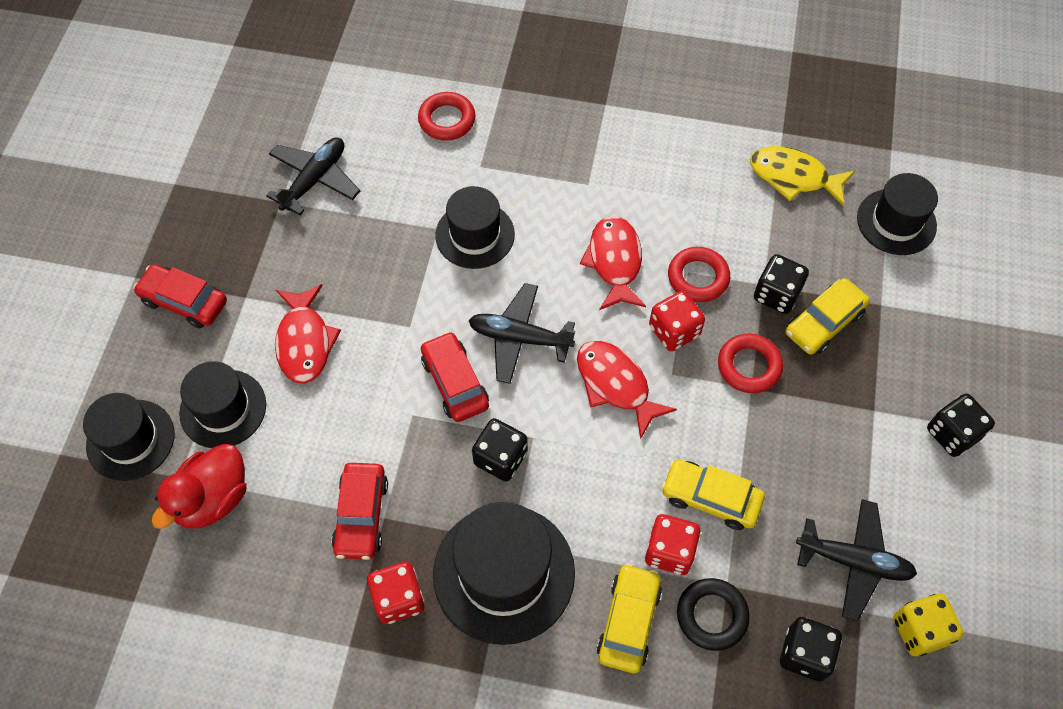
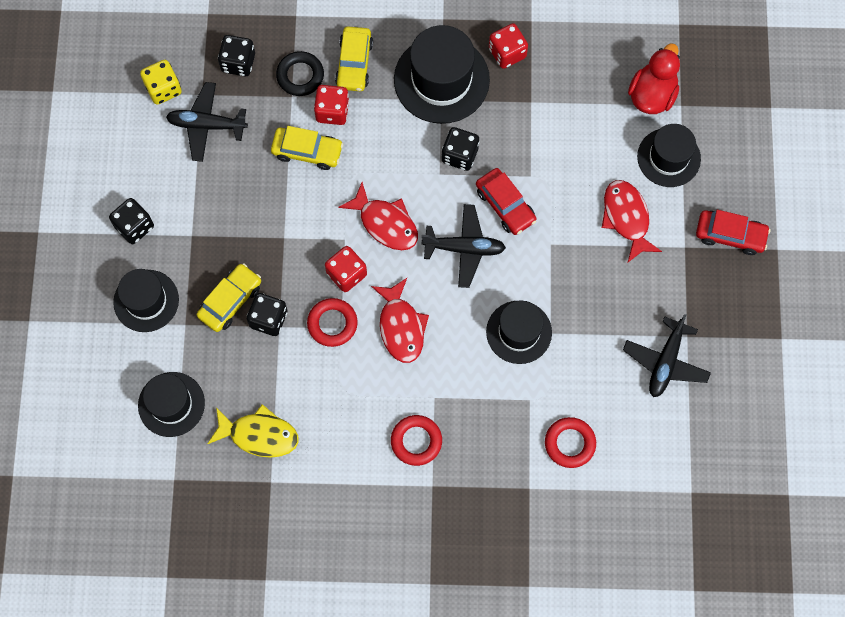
camera: 170 degrees right, 10 degrees up
black hat [83,393,174,481] -> black hat moved to [113,269,179,332]
red car [331,463,388,560] -> none
red ring [718,334,783,393] -> red ring moved to [391,415,442,466]

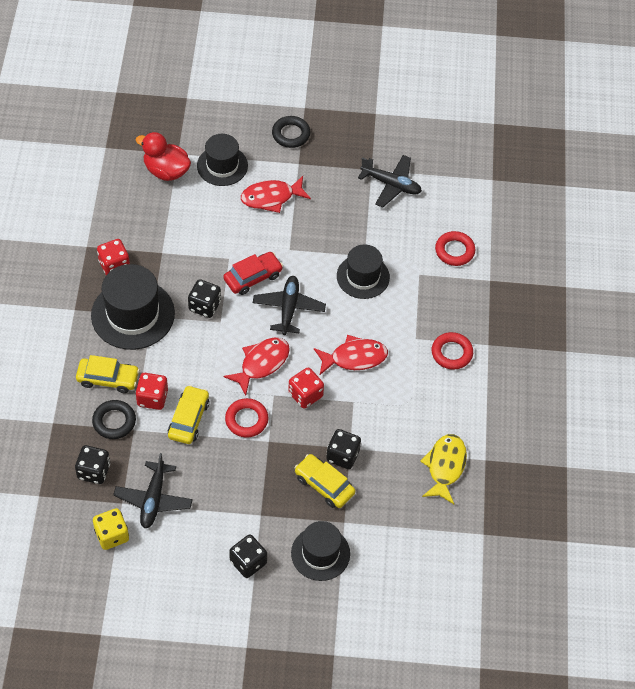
camera: 90 degrees left, 15 degrees down
black hat [138,372,205,437] -> none
red ring [307,298,358,347] -> red ring moved to [225,398,268,438]
red car [696,210,770,255] -> black ring [272,116,311,148]

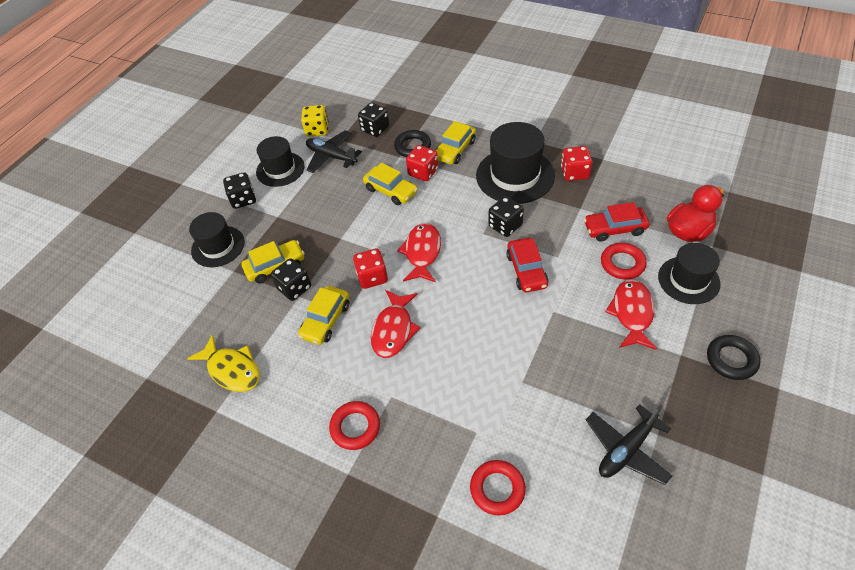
camera: 120 degrees right, 5 degrees down
red fish [223,338,290,396] -> red fish turned 150 degrees counterclockwise [397,223,441,282]
red ring [225,398,268,438] -> red ring moved to [601,243,647,280]
black plane [253,276,326,335] -> none
black hat [337,245,390,299] -> black hat moved to [256,136,305,187]
none -> yellow car [298,286,349,345]
none -> red car [584,202,649,242]

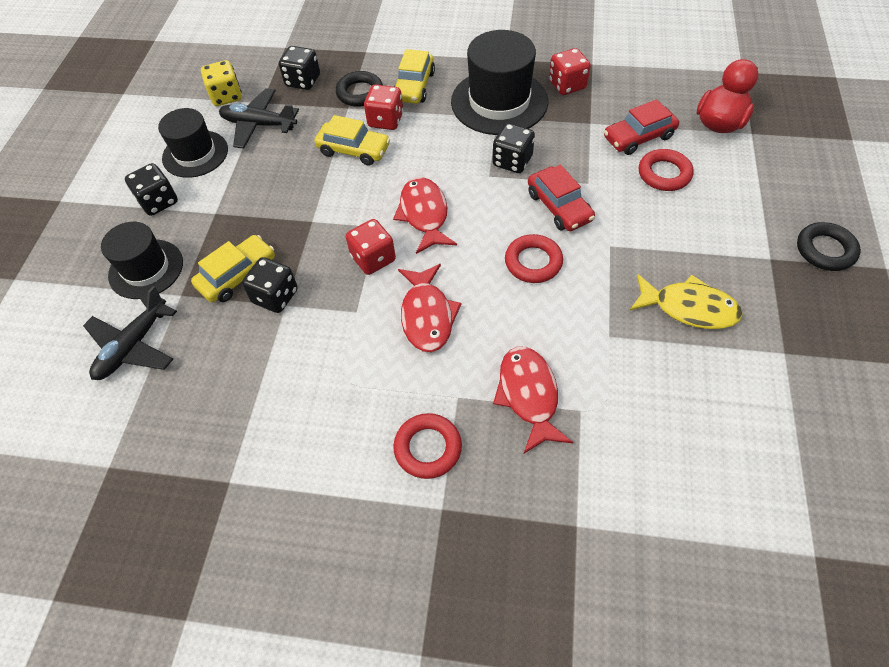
camera: 20 degrees left, 5 degrees up
yellow fish [187,334,260,392] -> yellow fish moved to [630,274,743,329]
yellow car [298,286,349,345] -> none
red ring [470,460,526,515] -> red ring moved to [505,234,563,283]
black plane [586,404,672,485] -> black plane moved to [83,286,177,380]
red fish [605,279,657,350] -> red fish moved to [493,347,573,454]
black hat [658,243,721,304] -> none

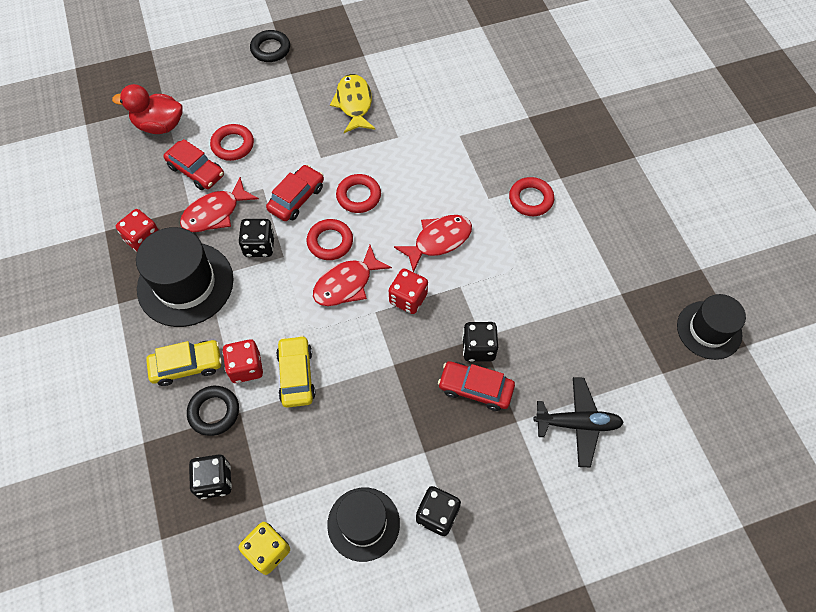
camera: 120 degrees left, 5 degrees up
black hat [101,222,183,299] -> black hat moved to [677,294,746,360]
yellow car [191,235,275,302] -> red car [438,361,515,411]
black plane [219,88,299,149] -> none
red fish [493,347,573,454] -> red fish moved to [180,177,259,232]
none -> red ring [307,219,353,260]

